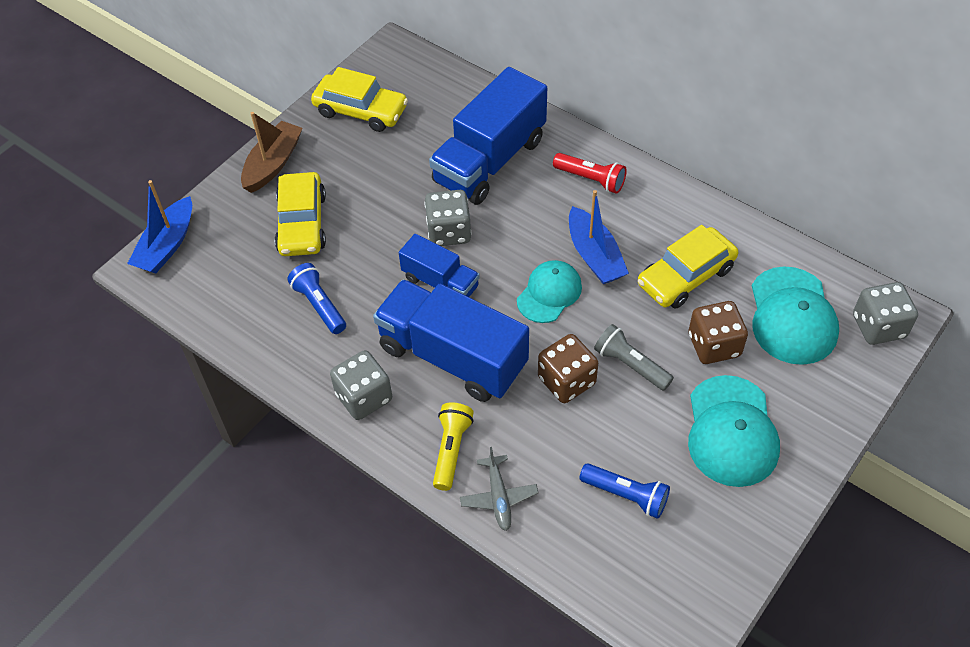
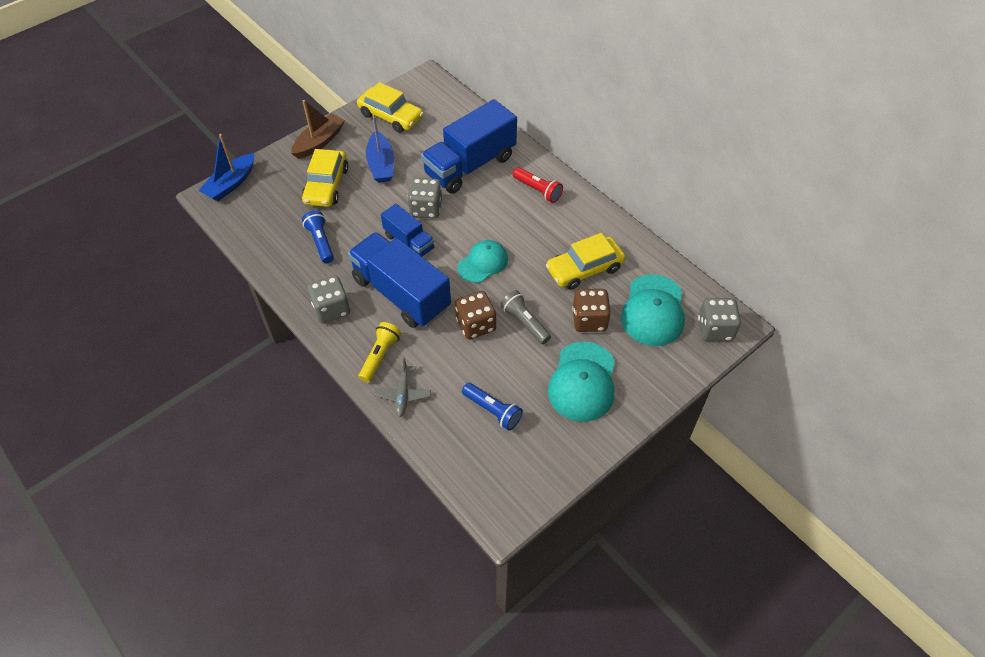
camera: 10 degrees right, 0 degrees up
blue boat [569,190,629,284] -> blue boat moved to [366,114,394,183]

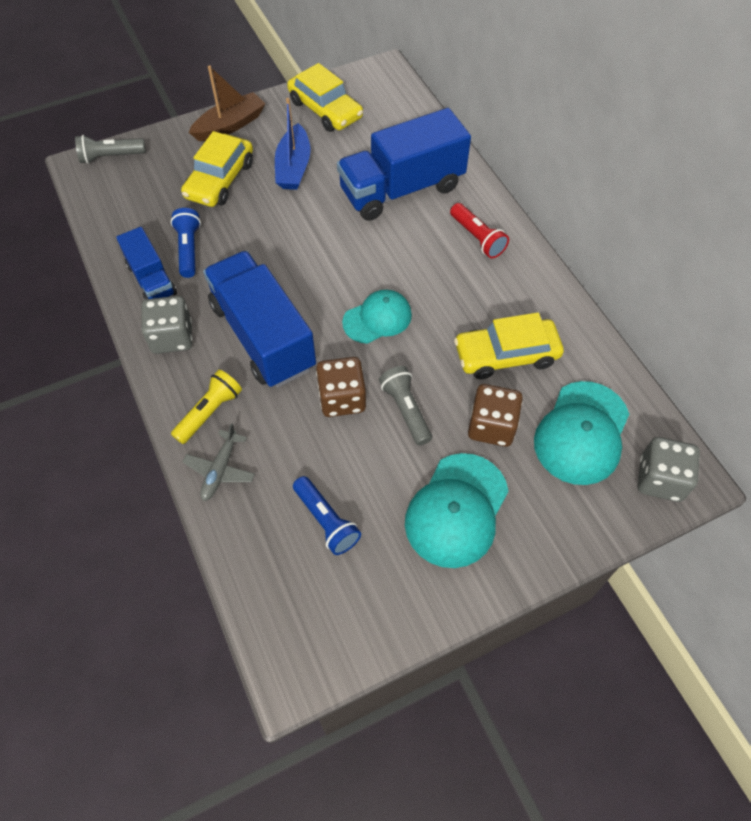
camera: 15 degrees right, 5 degrees up
blue boat [198,134,254,201] -> grey flashlight [75,135,146,164]
blue truck [381,204,434,256] -> blue truck moved to [116,227,177,300]
grey dice [407,178,442,219] -> none

